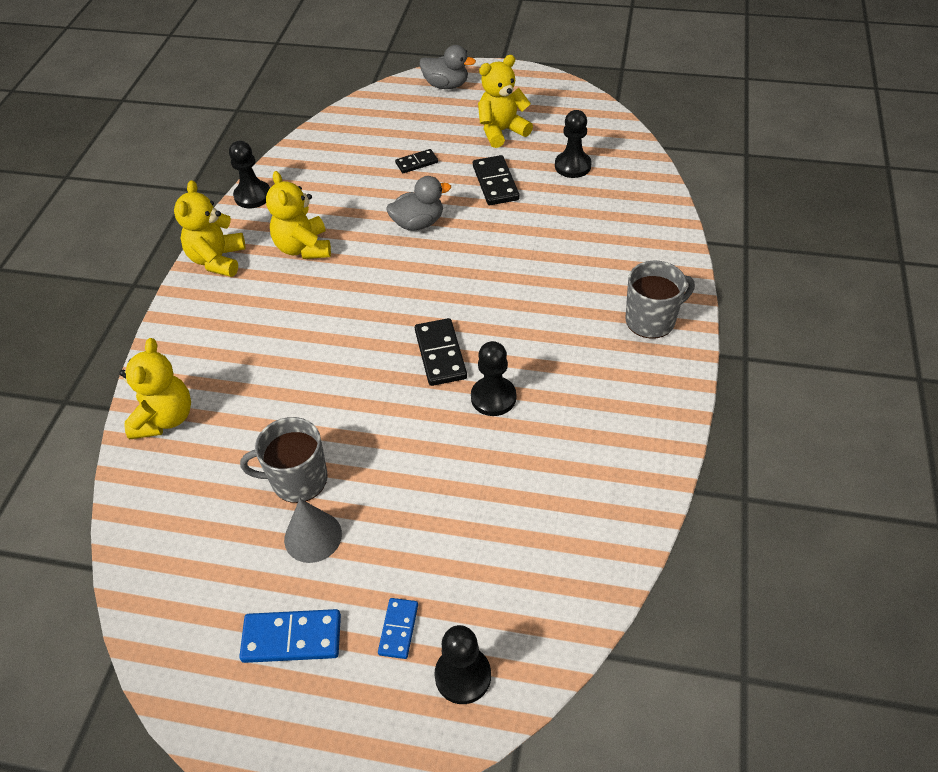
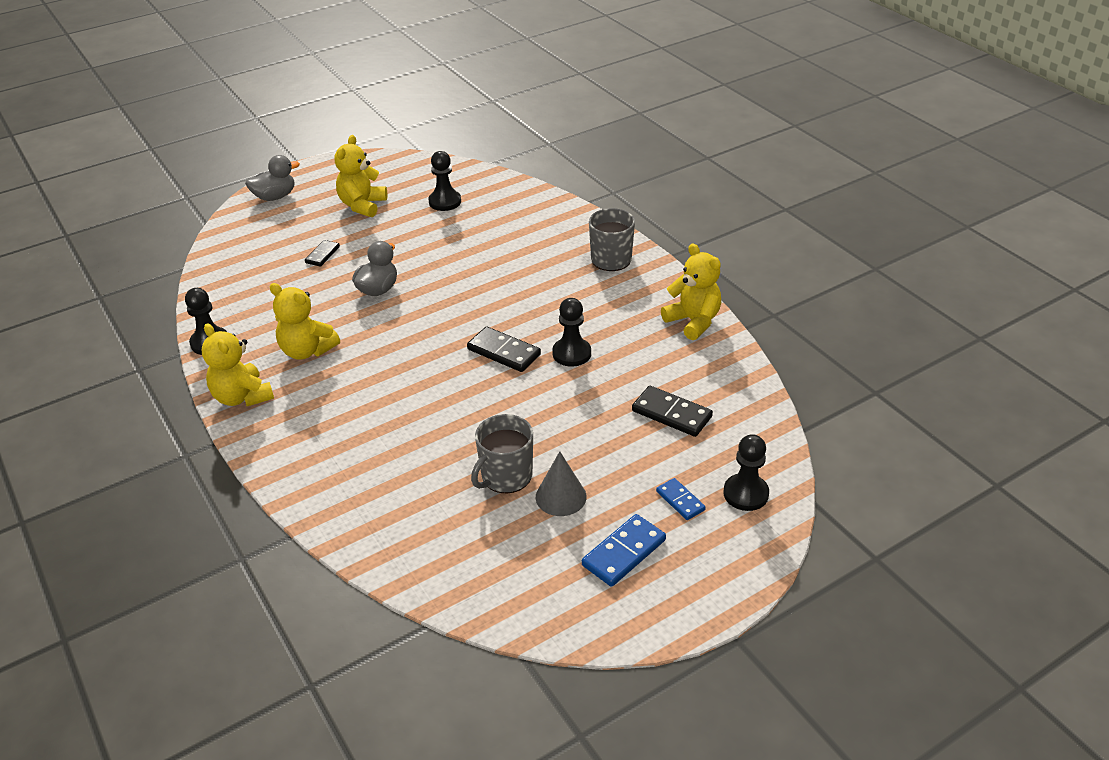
camera: 45 degrees left, 10 degrees down
yellow teddy bear [119,338,191,440] -> yellow teddy bear moved to [661,244,721,340]
black domino [473,155,519,205] -> black domino moved to [632,386,713,437]

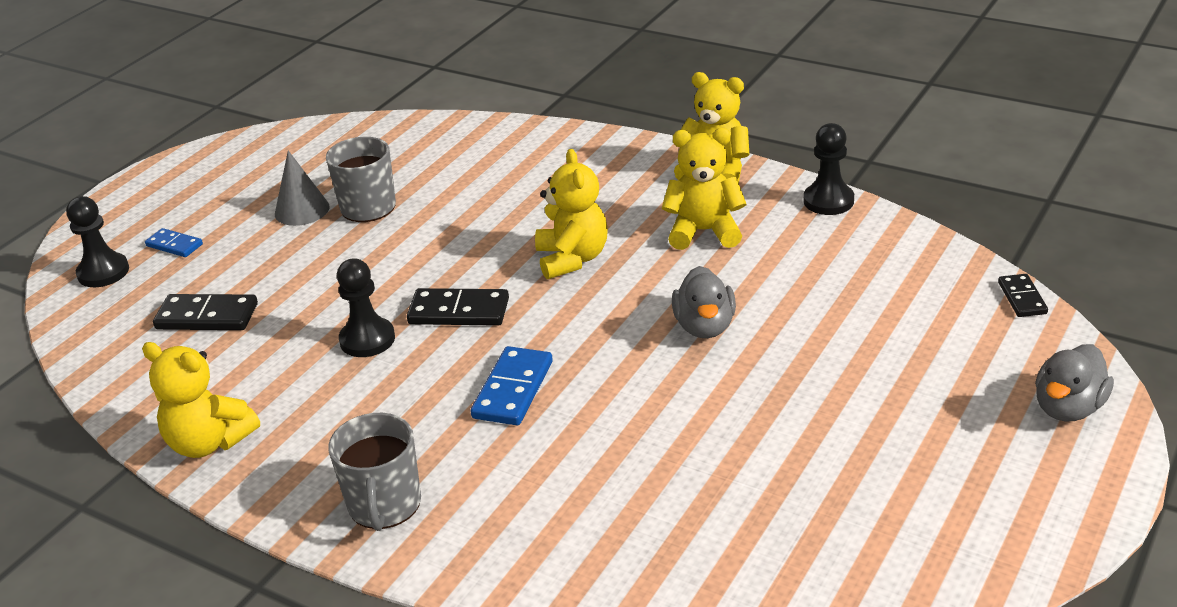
camera: 155 degrees right, 5 degrees down
black domino [305,240,340,267] -> black domino moved to [998,274,1048,317]
yellow teddy bear [335,135,387,217] -> yellow teddy bear moved to [535,149,608,279]
black pawn [428,151,461,211] -> none
blue domino [582,514,666,587] -> blue domino moved to [471,346,553,425]

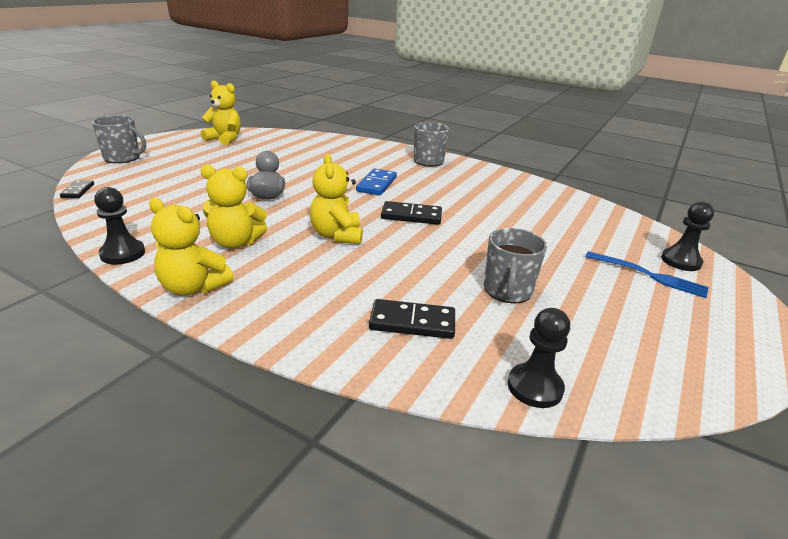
camera: 175 degrees right, 5 degrees down
yellow teddy bear [142,342,260,458] -> yellow teddy bear moved to [201,81,241,145]
blue domino [145,228,203,257] -> blue fork [585,251,709,298]
black domino [153,294,258,330] -> black domino moved to [369,299,455,339]
grey cone [275,150,330,226] -> none
black pawn [337,258,395,357] -> black pawn moved to [508,308,570,408]
grey duck [1035,344,1114,422] -> grey mug [92,115,146,163]

